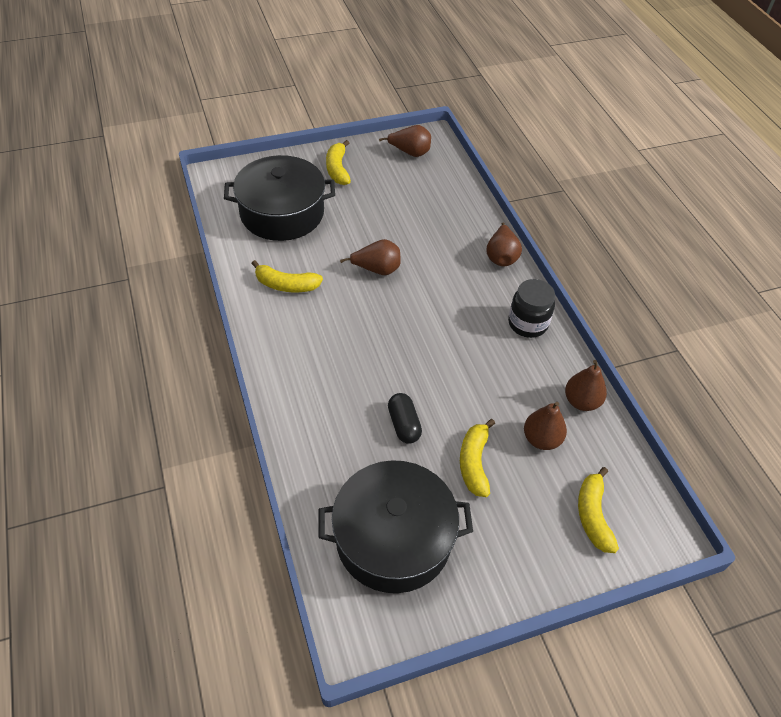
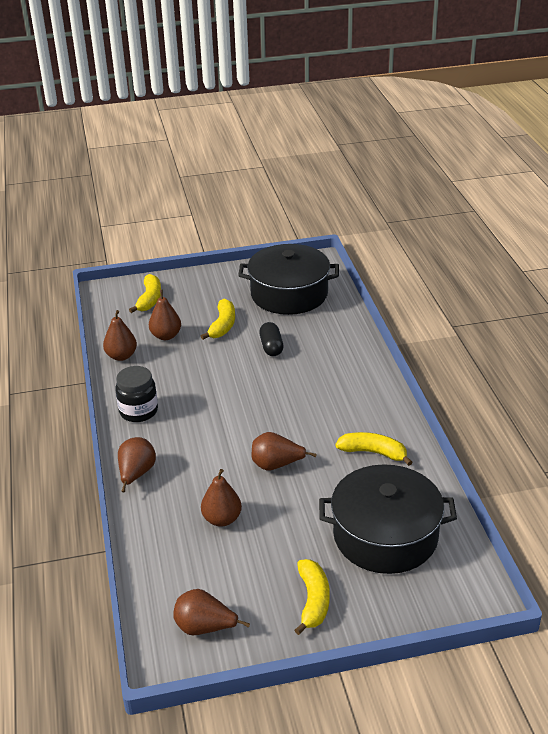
camera: 170 degrees left, 15 degrees down
none -> brown pear [201,469,242,527]

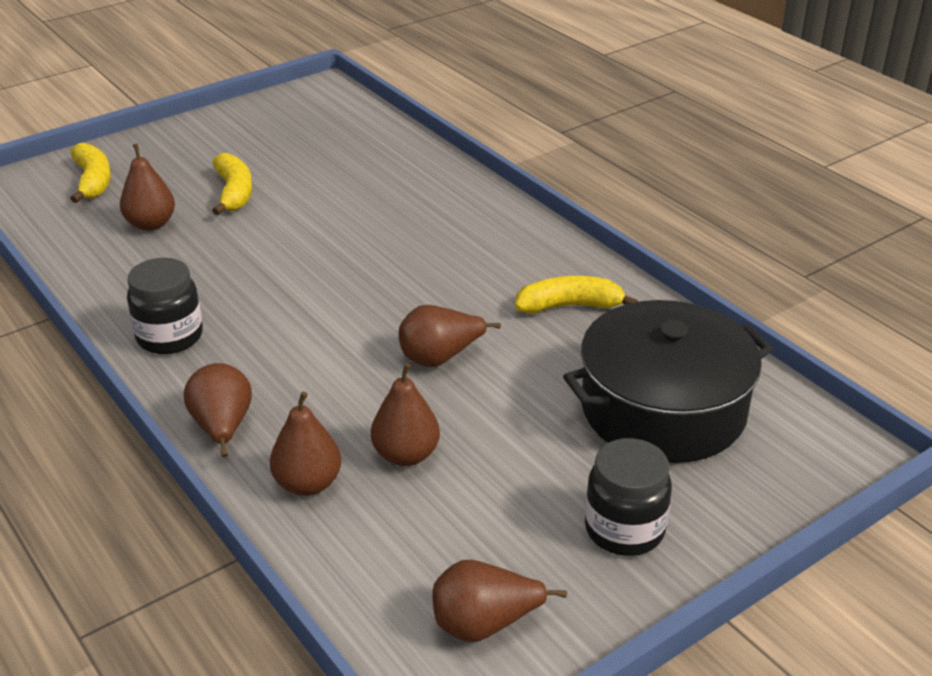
camera: 25 degrees left, 0 degrees up
brown pear [103,310,137,361] -> brown pear moved to [270,392,341,496]
black pot [238,244,339,315] -> none
black capsule [259,322,284,356] -> none
yellow banana [295,559,330,635] -> black jar [585,438,672,556]

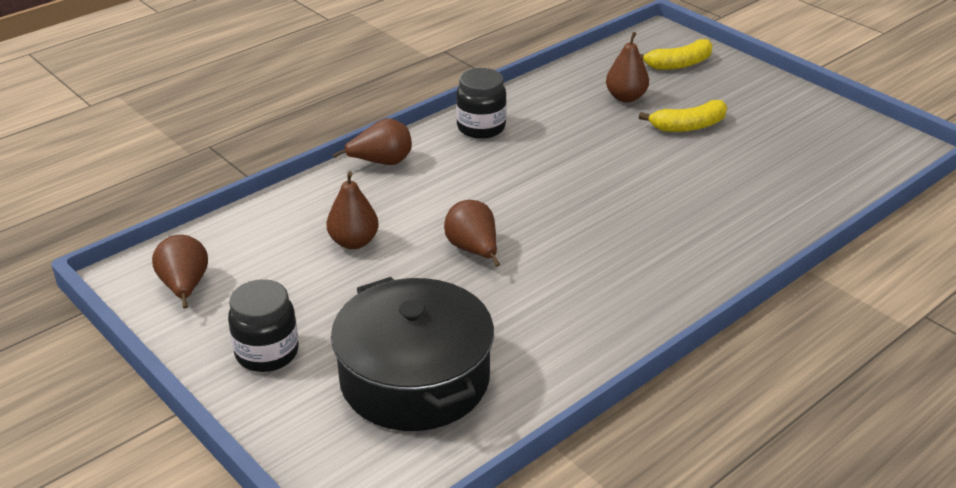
camera: 85 degrees right, 0 degrees up
brown pear [270,392,341,496] -> none
yellow banana [515,276,638,314] -> none

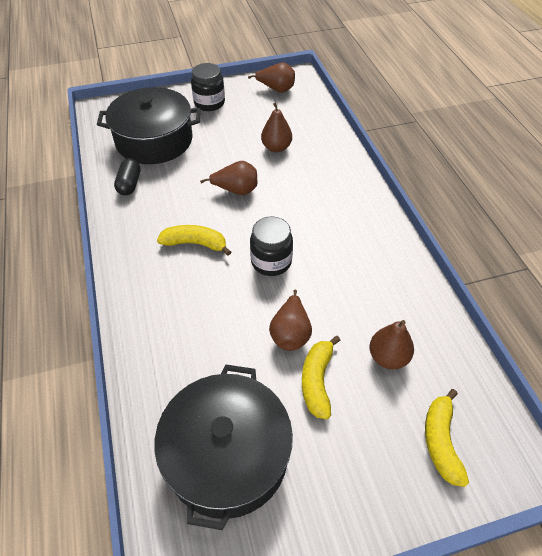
camera: 115 degrees right, 15 degrees up
brown pear [333,118,412,165] -> brown pear moved to [269,290,312,351]
black jar [456,68,507,139] -> black jar moved to [250,217,293,276]
none -> black capsule [114,158,140,196]
none -> black pot [155,365,293,530]
none -> yellow banana [157,225,231,256]

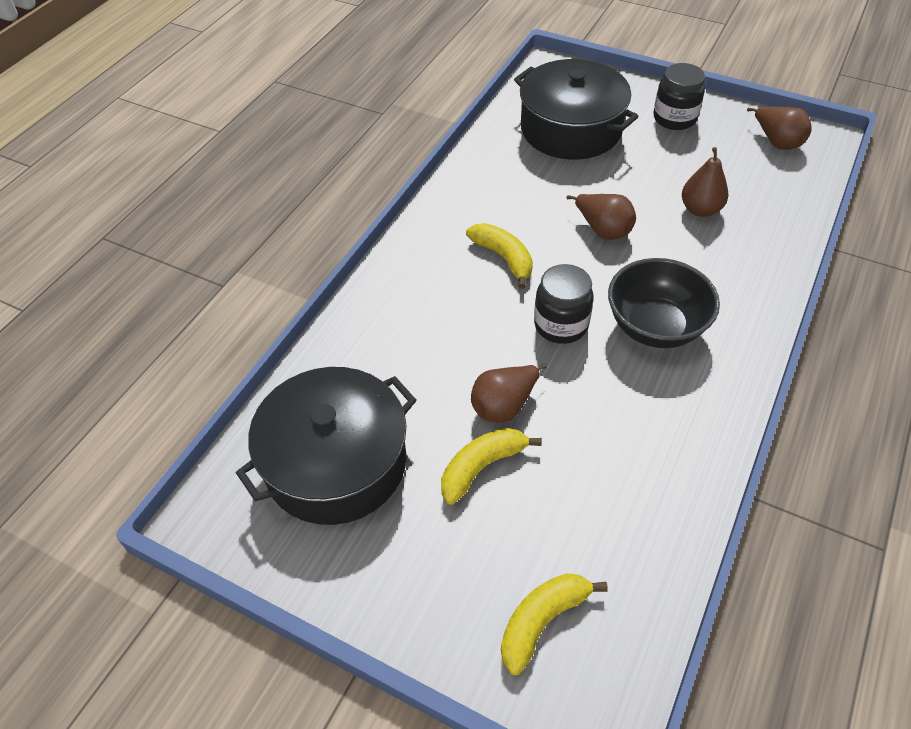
camera: 45 degrees right, 0 degrees up
black capsule [114,158,140,196] -> none
brown pear [369,320,414,369] -> none
none -> black bowl [608,258,720,348]

